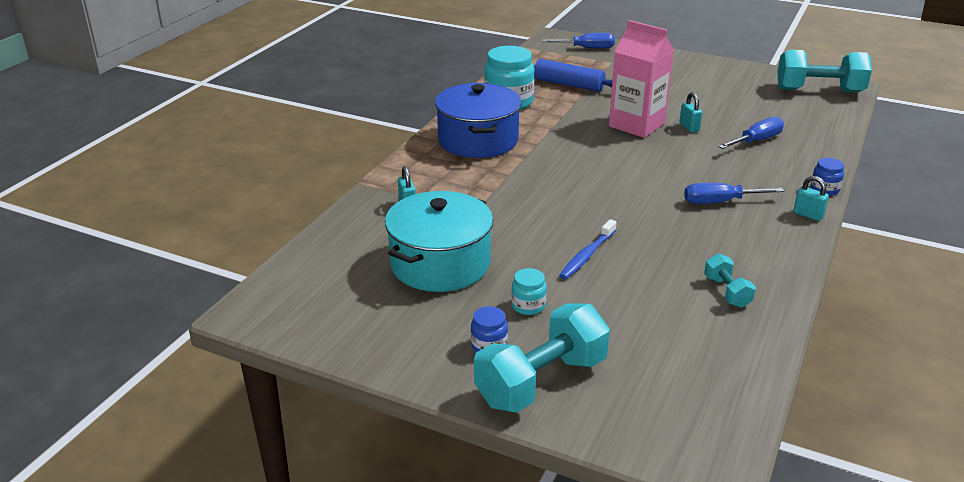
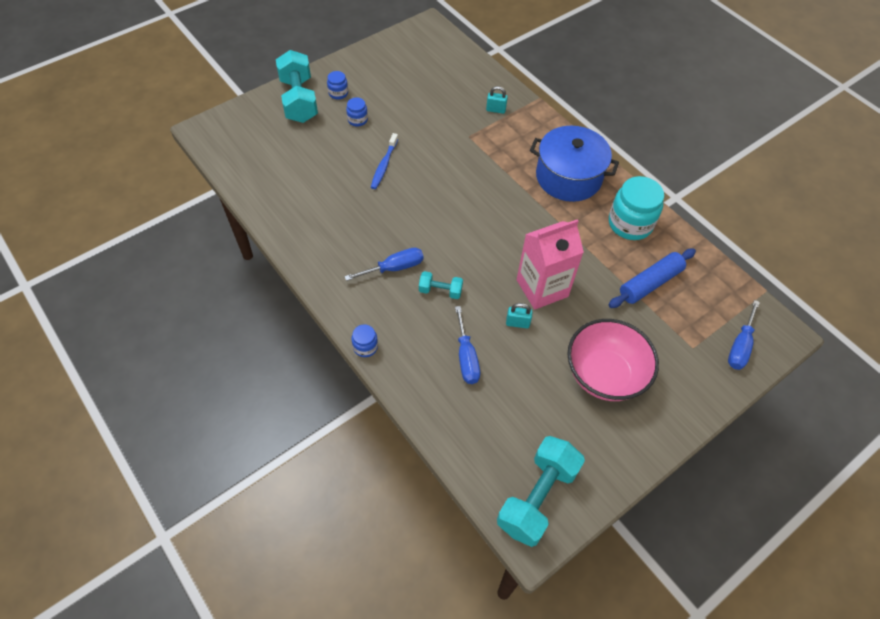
camera: 115 degrees right, 25 degrees up
turquoise pot [385,191,493,292] -> none
turquoise jar [511,268,547,315] -> blue jar [346,98,368,127]
blue toothbrush [559,219,617,279] -> blue toothbrush turned 135 degrees counterclockwise [371,133,398,189]
blue screwdriver [684,183,784,204] -> blue screwdriver turned 45 degrees clockwise [344,248,423,281]
turquoise dumbbell [704,253,756,308] -> turquoise dumbbell moved to [419,271,463,299]
turquoise padlock [793,176,829,221] -> none
none -> pink bowl [567,319,659,401]

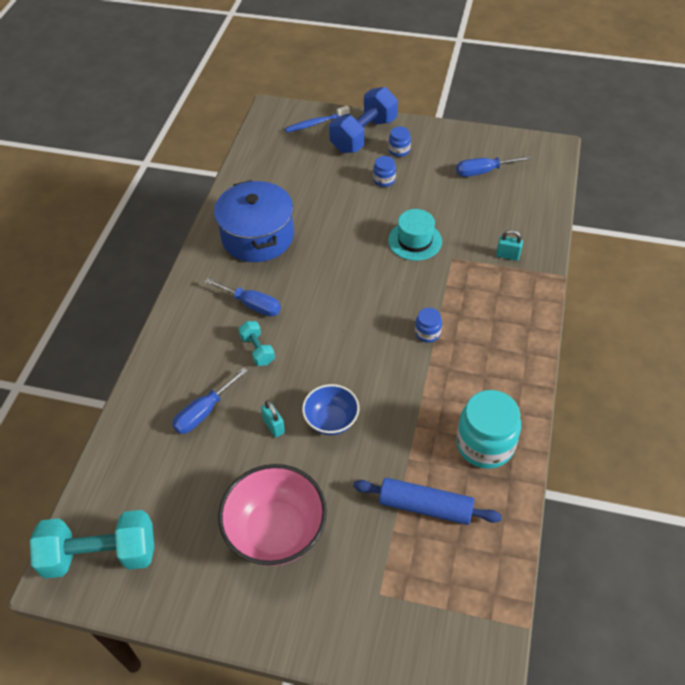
camera: 55 degrees right, 5 degrees down
turquoise dumbbell [276,50,318,123] -> blue dumbbell [329,87,398,153]
blue jar [352,325,378,357] -> blue jar moved to [415,308,442,343]
blue toothbrush [371,133,398,189] -> blue toothbrush moved to [285,106,350,133]
turquoise padlock [486,86,508,114] -> turquoise padlock turned 45 degrees counterclockwise [496,230,523,261]
pink carton [516,219,584,310] -> blue bowl [302,384,359,435]
blue pot [530,126,619,202] -> blue pot moved to [214,180,294,262]
blue screwdriver [728,300,760,370] -> blue screwdriver moved to [456,156,531,177]
none -> turquoise hat [388,209,442,261]

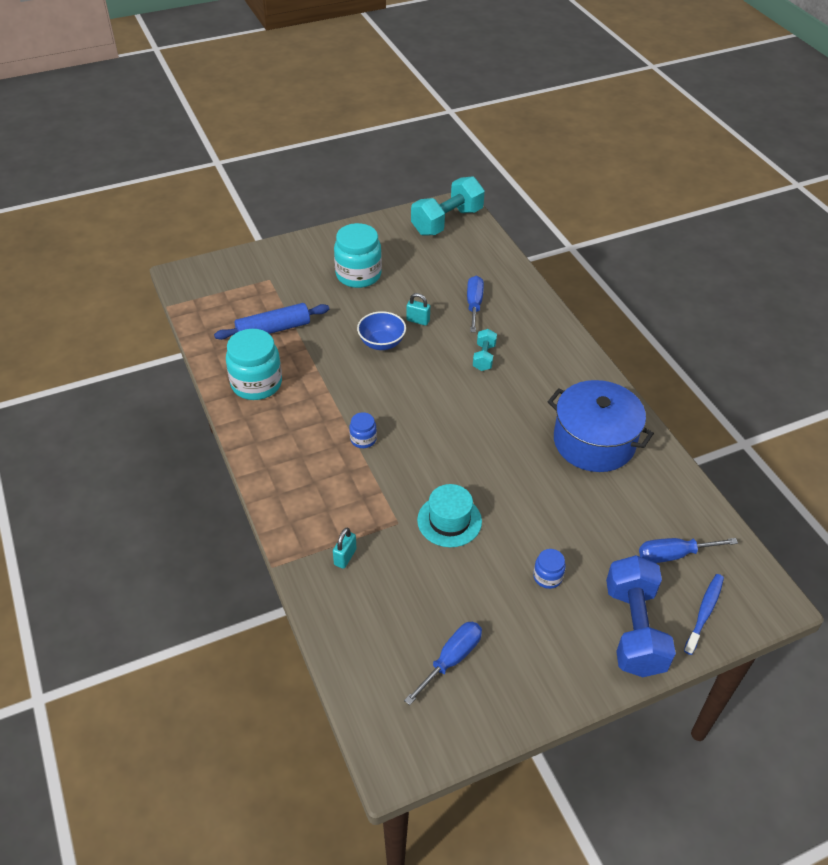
camera: 140 degrees right, 5 degrees down
blue screwdriver [205,278,281,317] -> blue screwdriver moved to [639,538,738,563]
pink bowl [218,464,327,566] -> turquoise jar [334,223,382,288]
turquoise dumbbell [238,321,275,366] -> turquoise dumbbell turned 75 degrees clockwise [473,329,497,371]
blue jar [389,127,411,157] -> none
turquoise padlock [496,230,523,261] -> turquoise padlock turned 45 degrees counterclockwise [333,528,356,569]

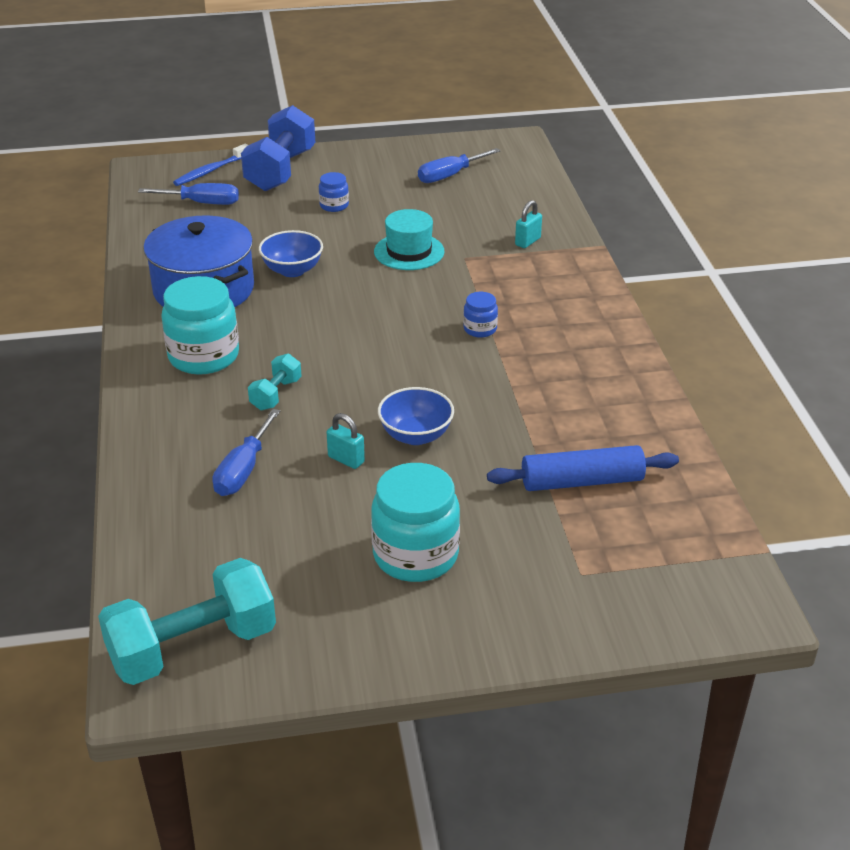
camera: 165 degrees left, 10 degrees down
turquoise jar [226,329,282,400] -> turquoise jar moved to [161,276,239,375]
none -> blue bowl [259,230,323,277]

